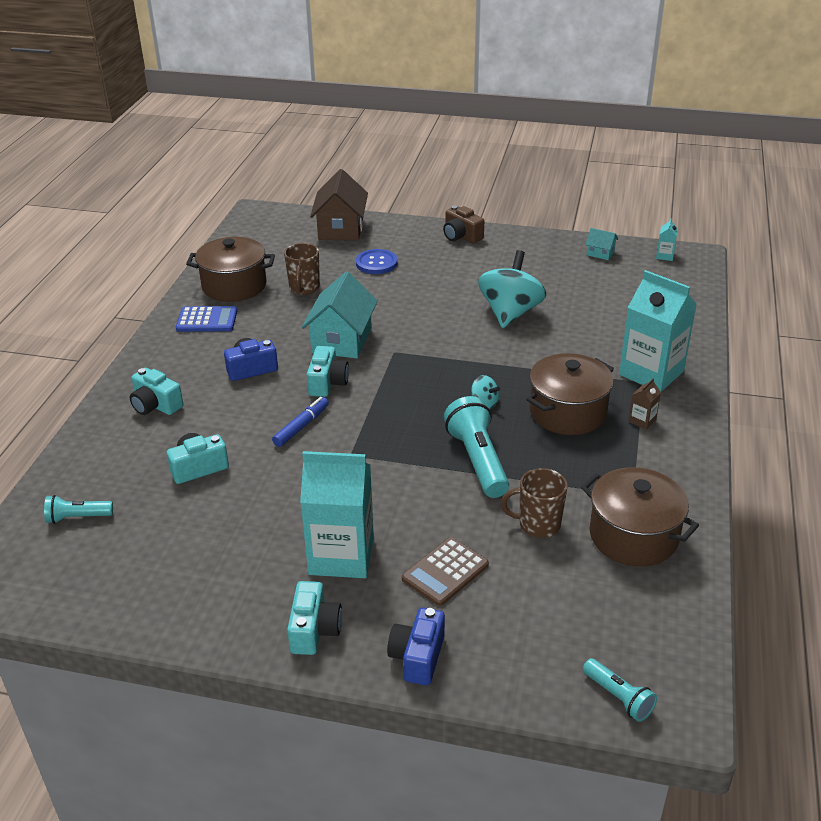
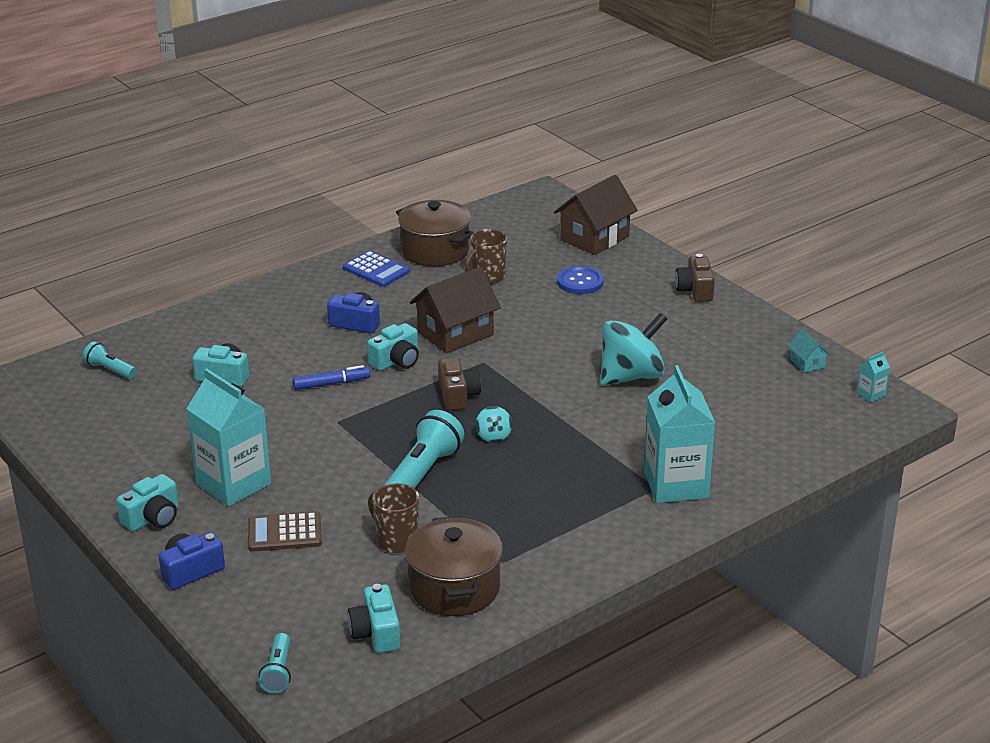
camera: 40 degrees right, 5 degrees down
turquoise camera [129,368,183,415] -> turquoise camera moved to [348,584,400,653]
turquoise house [302,272,378,359] -> brown house [410,267,501,353]
brown pot [526,353,614,435] -> none
brown carton [628,378,661,430] -> none
none -> brown camera [438,358,481,411]

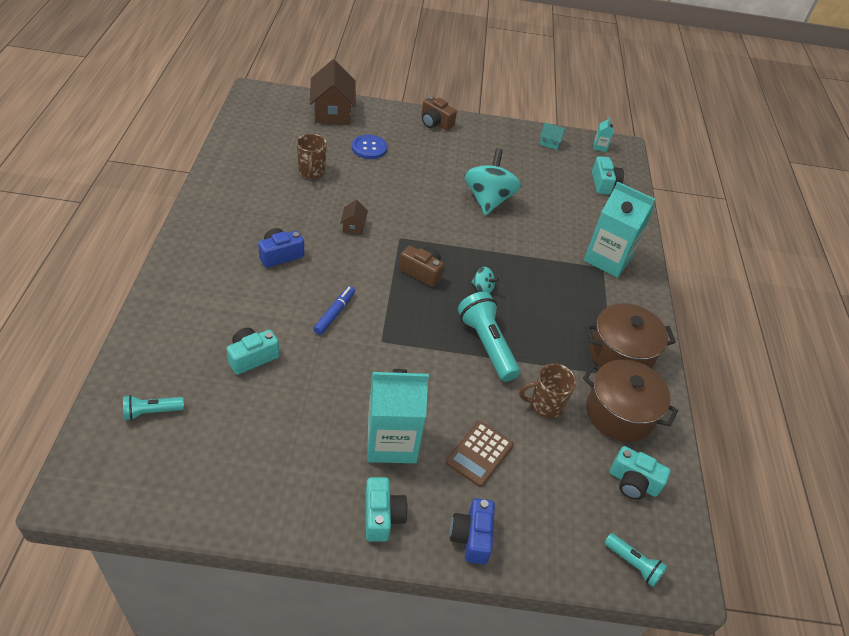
camera: 55 degrees left, 15 degrees up
blue calculator [343,251,410,287] -> none
turquoise camera [367,323,419,371] -> turquoise camera moved to [592,156,624,195]
brown pot [396,200,474,266] -> brown pot moved to [586,303,676,369]
brown house [410,267,501,353] -> brown house [340,200,368,235], size x0.46

